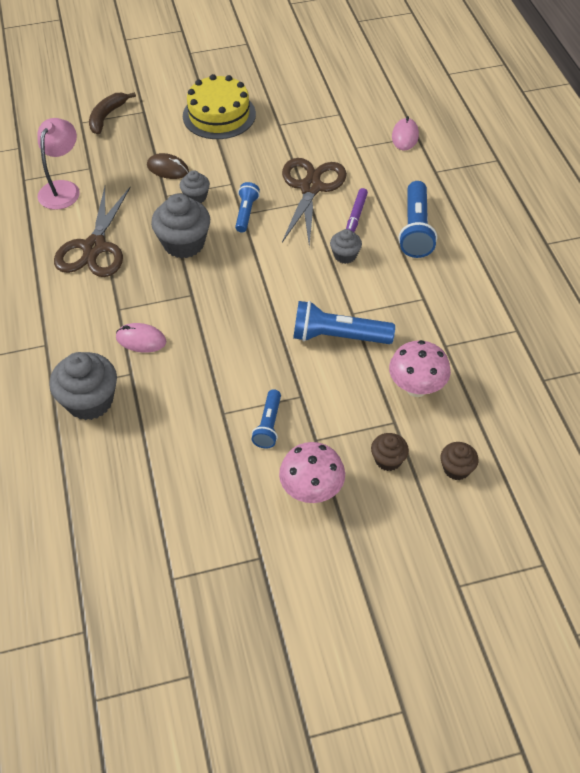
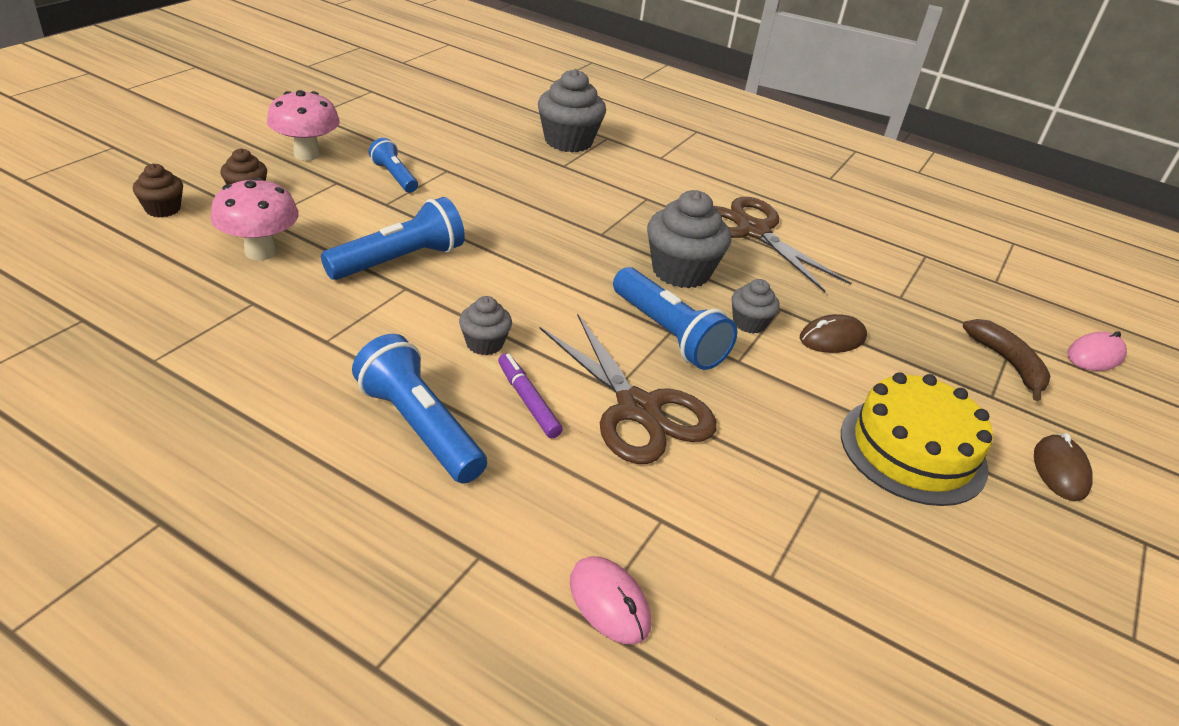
camera: 130 degrees right, 15 degrees down
pink lamp [37,118,80,210] -> none
pink mouse [116,323,166,353] -> pink mouse moved to [1067,331,1127,371]
blue flashlight [235,182,260,233] -> blue flashlight [613,267,737,370], size x1.68
none -> brown mouse [1034,433,1092,501]

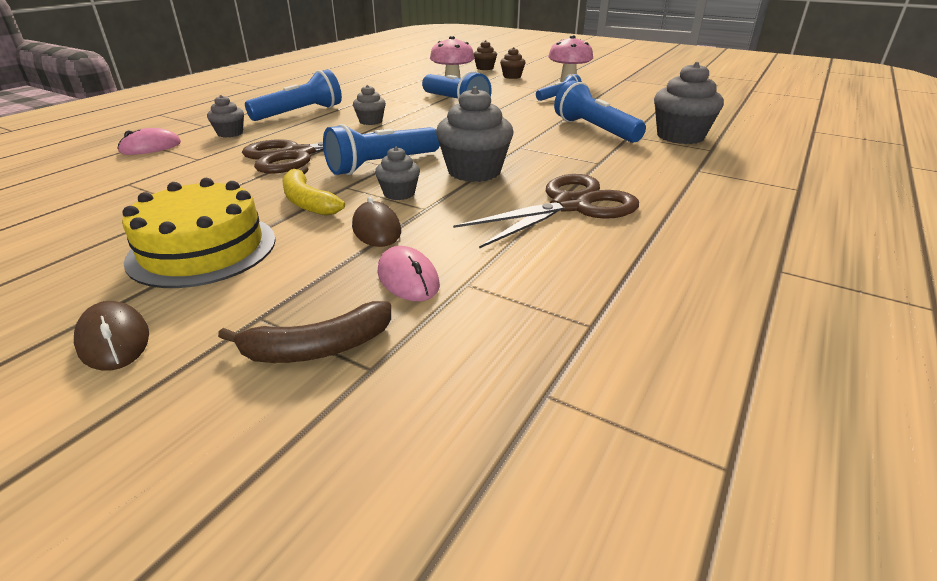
camera: 95 degrees right, 5 degrees down
purple marker [498,353,563,438] -> none
brown mouse [1034,433,1092,501] -> brown mouse turned 45 degrees clockwise [74,301,149,371]
pink mouse [1067,331,1127,371] -> pink mouse moved to [377,246,440,301]
none -> grey cupcake [207,95,244,138]
none -> yellow banana [282,166,345,216]
none -> blue flashlight [554,81,646,143]

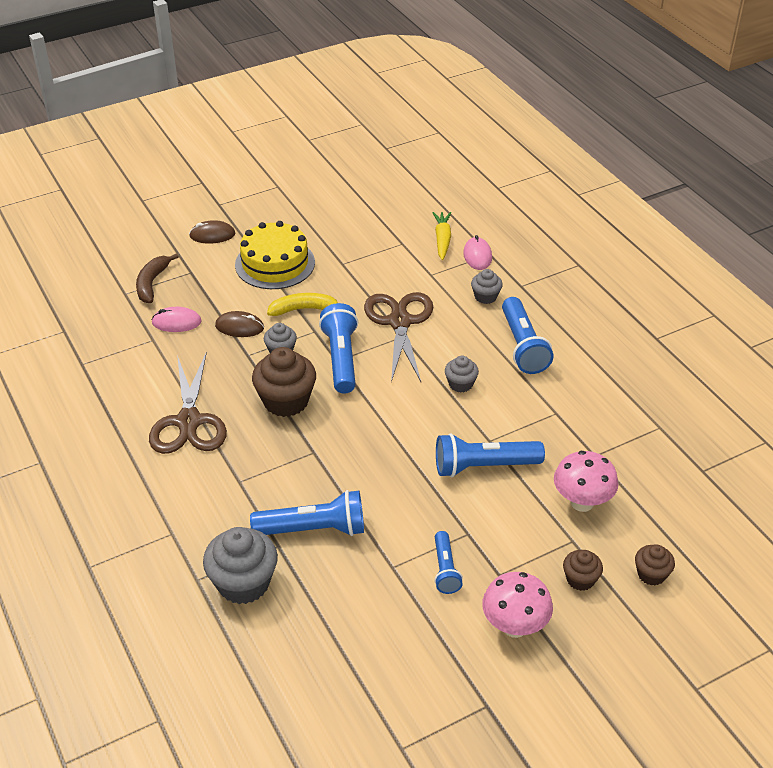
camera: 120 degrees right, 10 degrees up
grey cupcake [436,87,513,182] -> brown cupcake [252,347,316,417]
none -> yellow carrot [432,212,451,260]

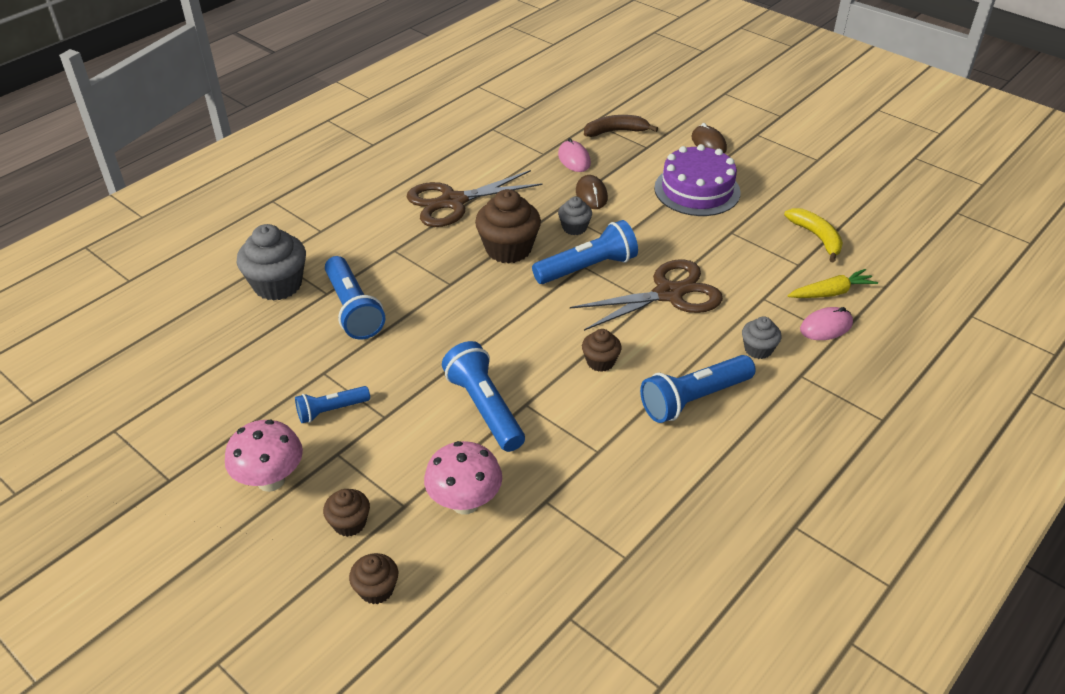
camera: 70 degrees right, 0 degrees up
yellow cake [235,221,315,289] -> purple cake [654,144,741,216]
yellow banana [267,293,338,316] -> yellow banana moved to [784,208,843,262]
grey cupcake [445,356,479,392] -> brown cupcake [582,329,622,372]

